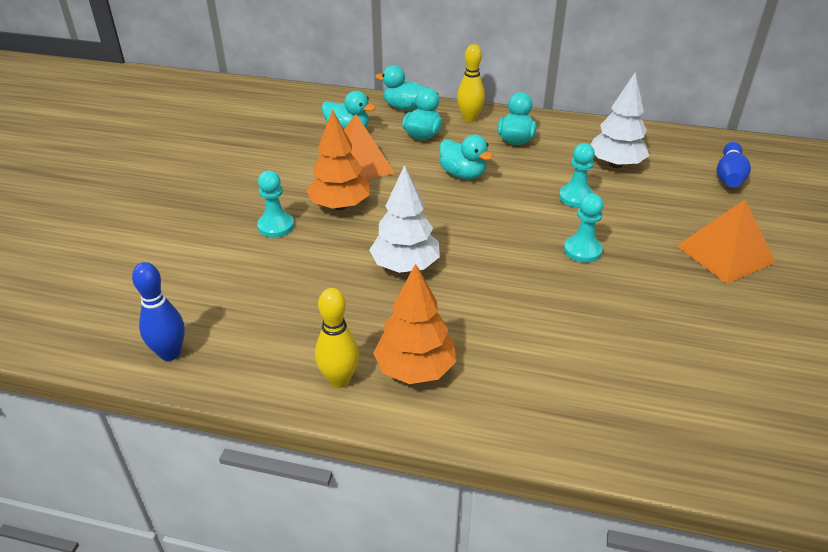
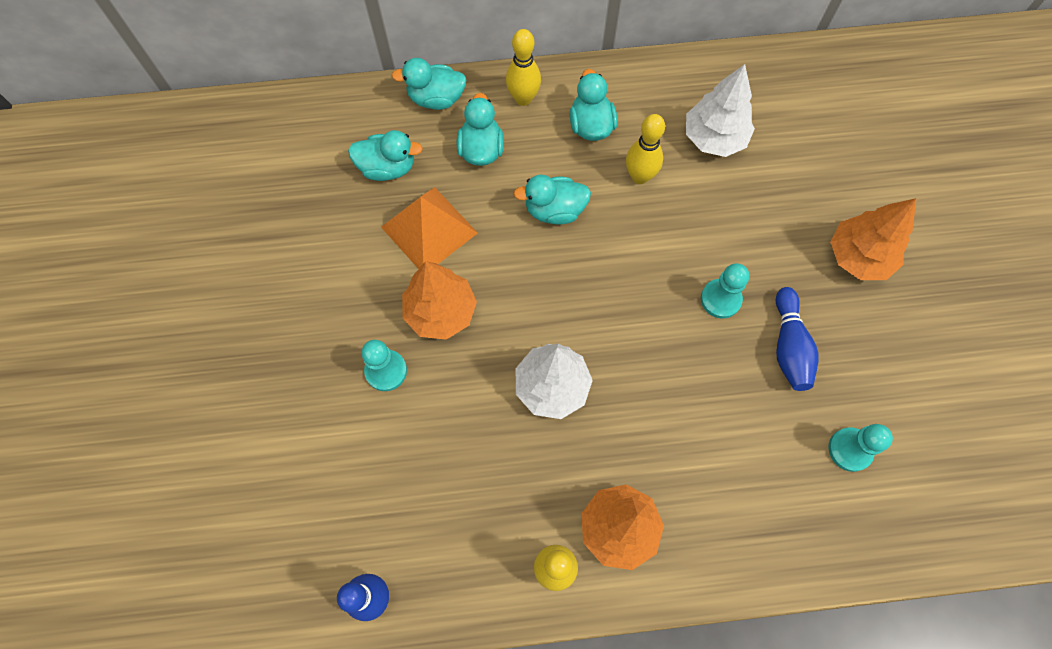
camera: 20 degrees left, 30 degrees up
turquoise duck [439,135,493,179] -> turquoise duck turned 150 degrees clockwise [513,175,591,224]
turquoise pawn [559,143,595,208] -> turquoise pawn moved to [828,424,893,472]
orange pyramid [677,200,776,284] -> orange tree [830,198,917,280]
blue bowling pin [716,142,751,188] -> blue bowling pin moved to [776,287,819,391]
none -> yellow bowling pin [626,114,665,184]

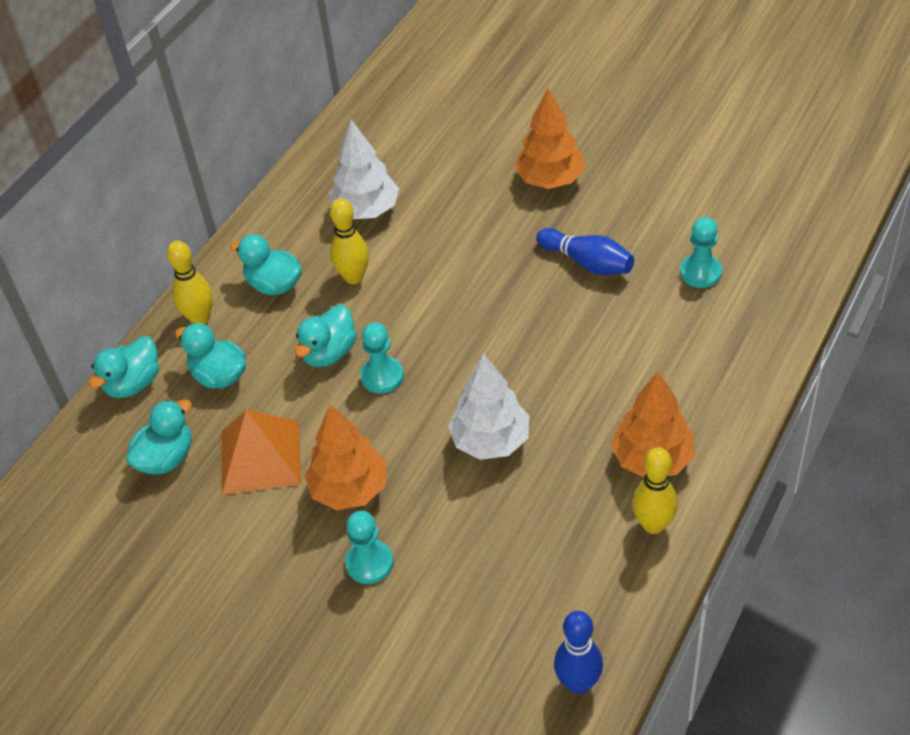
camera: 50 degrees left, 20 degrees down
turquoise pawn [701,263,749,319] -> turquoise pawn moved to [360,322,404,393]

